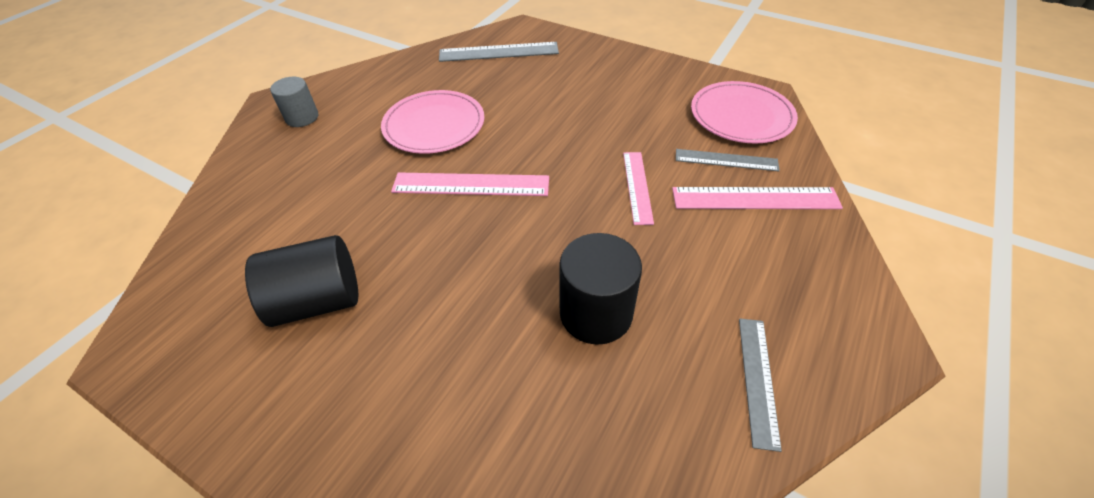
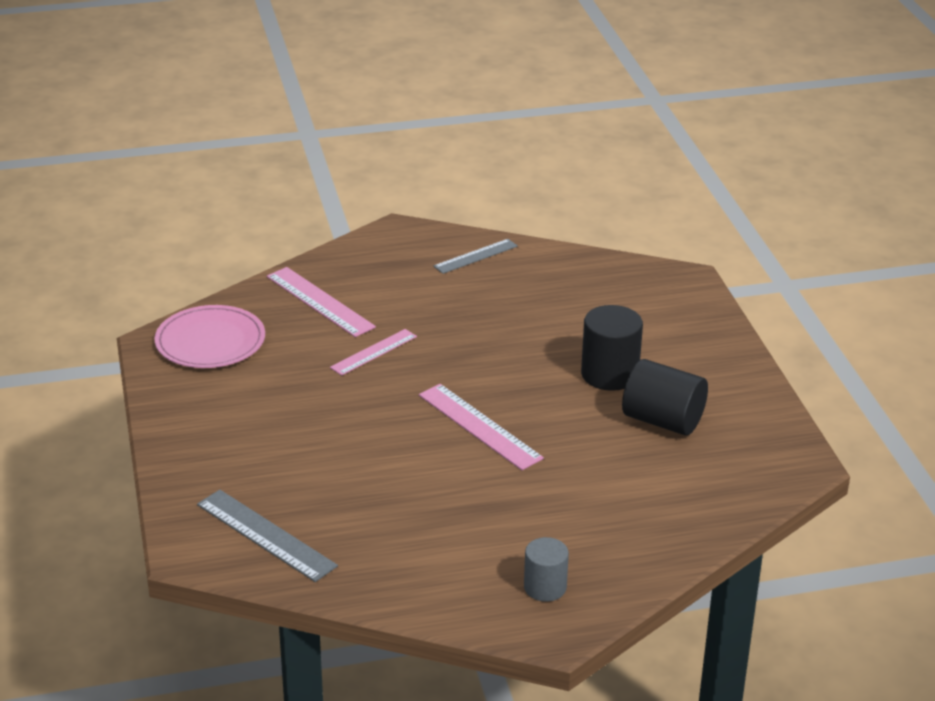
camera: 135 degrees left, 15 degrees down
pink plate [381,90,484,154] -> none
black cylinder [559,233,642,345] -> black cylinder moved to [581,305,643,391]
grey ruler [676,149,780,171] -> none

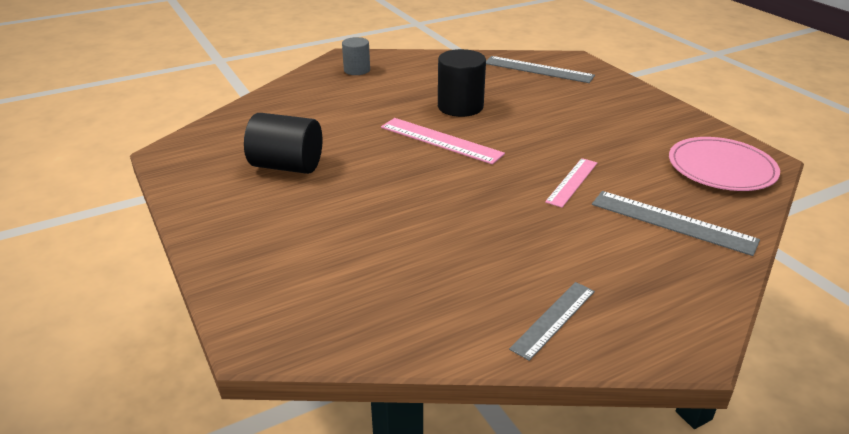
camera: 165 degrees right, 0 degrees up
pink ruler [267,267,376,337] -> grey ruler [592,191,760,256]
black cylinder [581,305,643,391] -> black cylinder moved to [438,49,486,117]

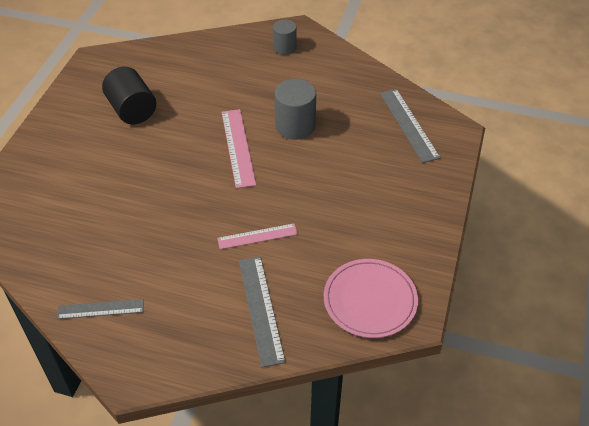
camera: 45 degrees right, 15 degrees up
black cylinder [438,49,486,117] -> grey cylinder [275,79,316,140]

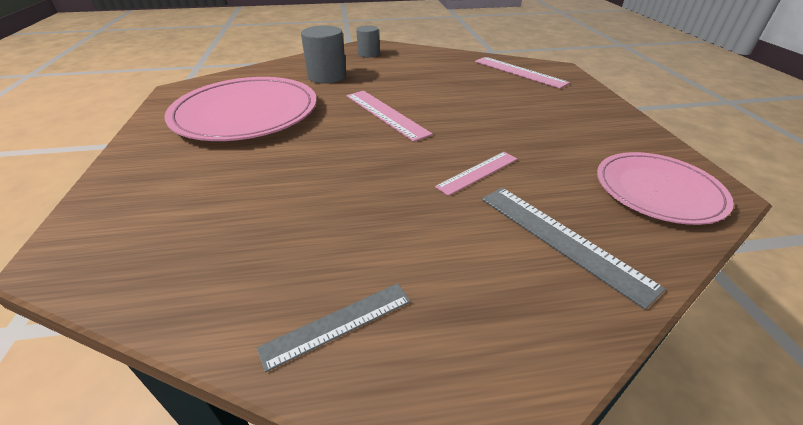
camera: 25 degrees left, 10 degrees down
black cylinder [102,67,156,124] -> pink plate [164,77,317,141]
grey cylinder [275,79,316,140] -> grey cylinder moved to [301,25,346,84]
grey ruler [380,89,441,163] -> pink ruler [475,57,570,89]

